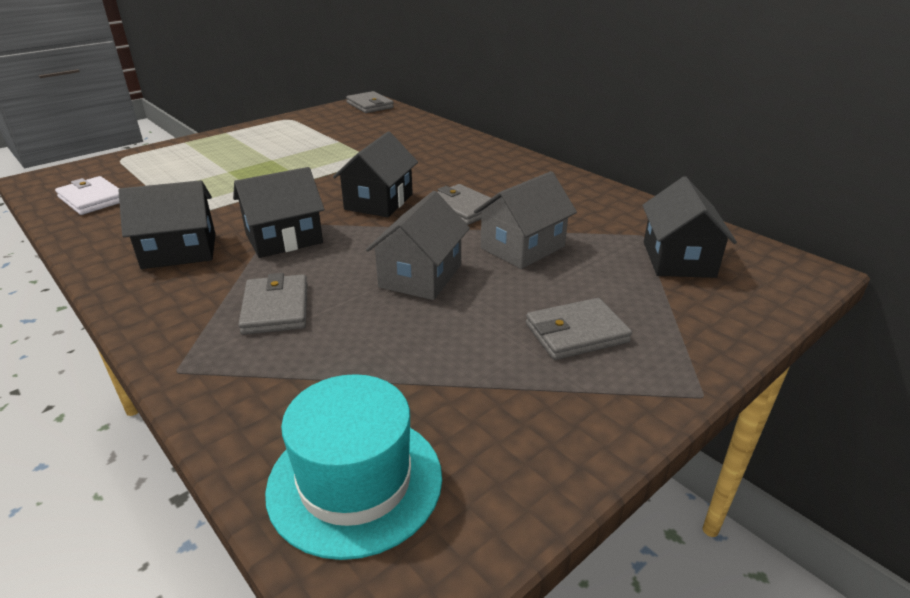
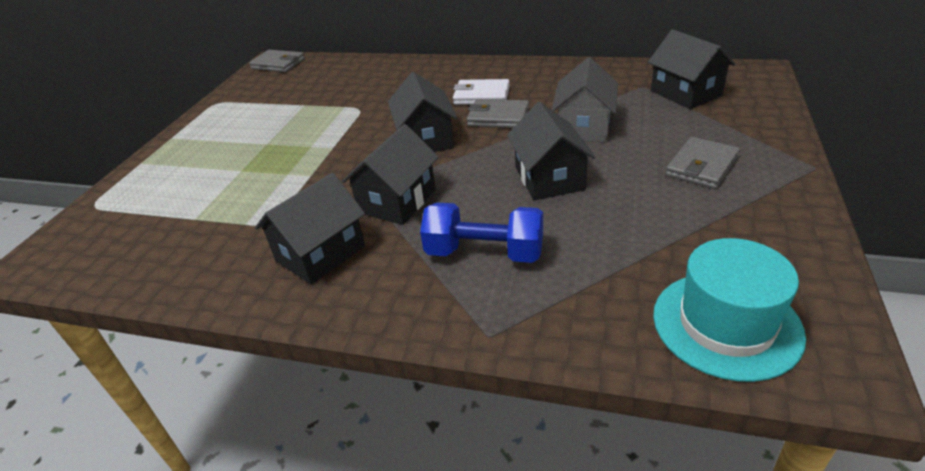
camera: 30 degrees left, 5 degrees up
white wallet [55,176,119,215] -> white wallet moved to [453,79,510,105]
grey wallet [238,273,307,335] -> blue dumbbell [420,203,543,263]
grey house [366,191,470,300] -> black house [507,102,596,200]

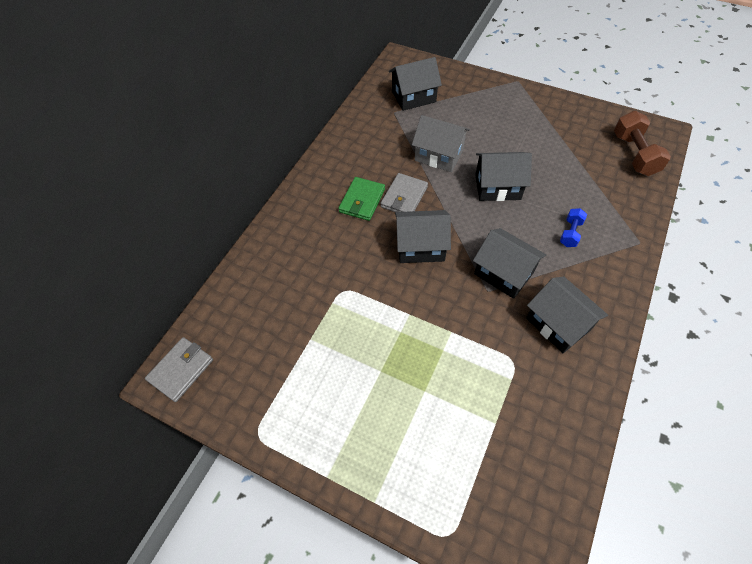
camera: 80 degrees left, 20 degrees up
blue dumbbell [420,203,543,263] -> blue dumbbell [560,208,587,247], size x0.56
white wallet [453,79,510,105] -> green wallet [338,177,385,221]
turquoise hat [653,238,806,382] -> brown dumbbell [614,111,671,176]
grey wallet [666,137,740,189] -> none

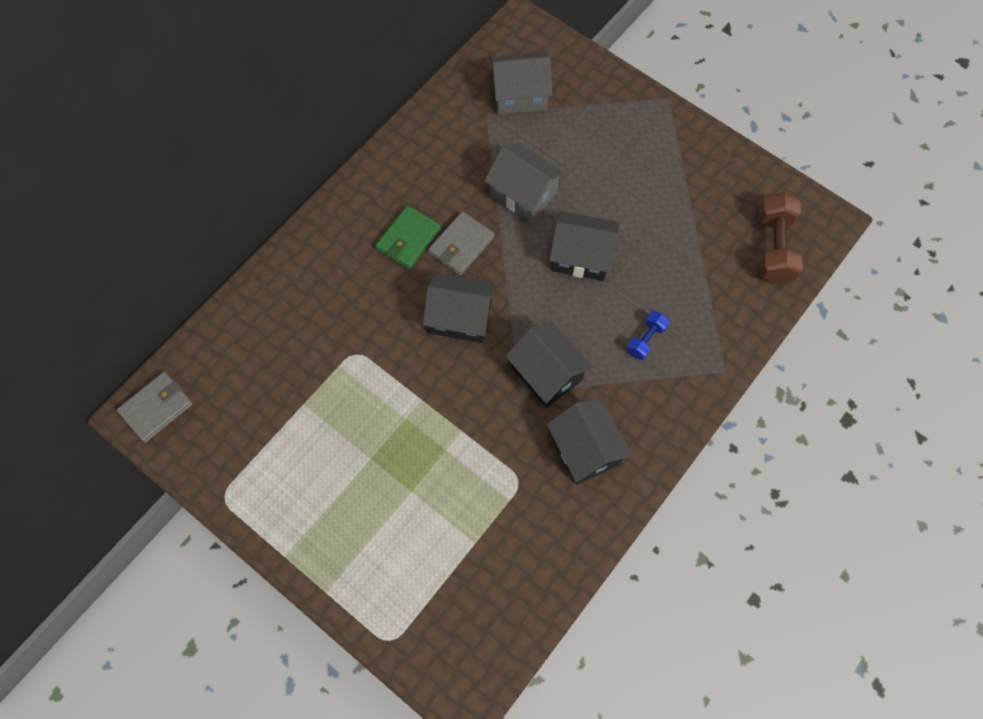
camera: 10 degrees right, 10 degrees up
black house [389,57,442,111] -> grey house [490,52,552,115]

